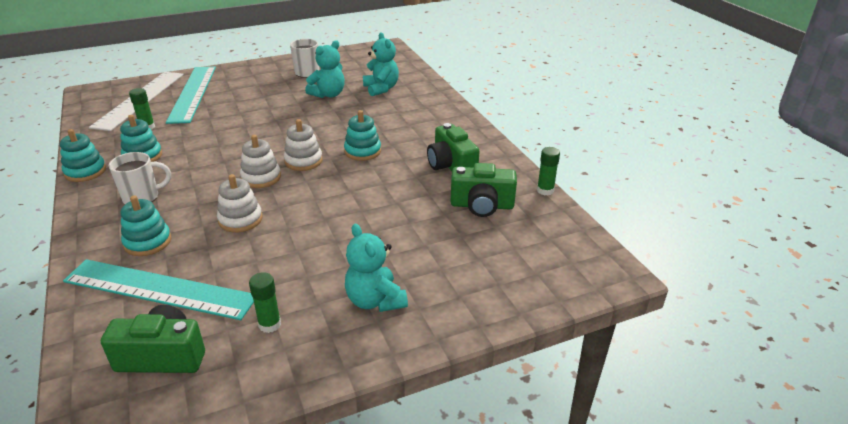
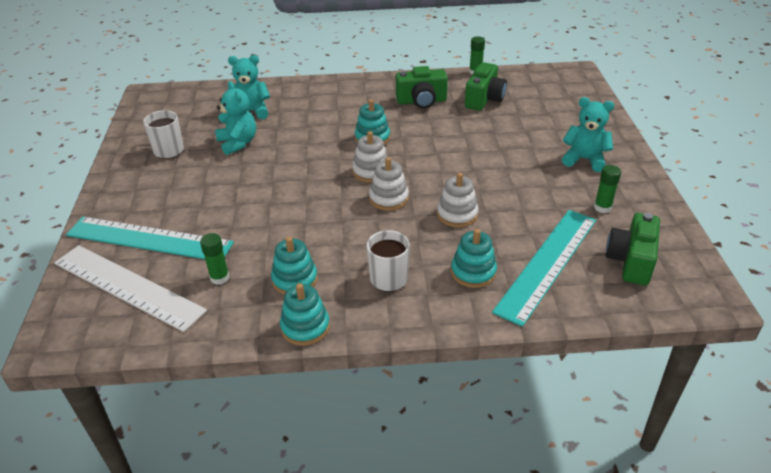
camera: 70 degrees left, 5 degrees up
turquoise teddy bear [345,224,408,312] -> turquoise teddy bear turned 150 degrees counterclockwise [562,97,614,172]

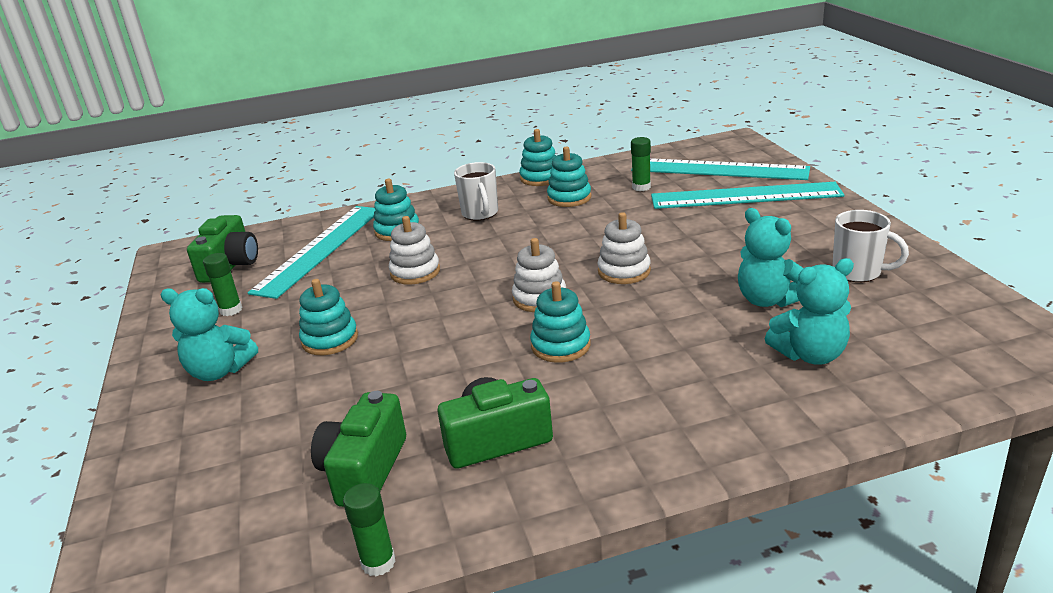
camera: 170 degrees right, 10 degrees down
white ruler [54,245,207,332] -> turquoise ruler [631,158,810,180]
white stacking toy [369,157,409,211] -> white stacking toy moved to [598,212,651,284]
none -> turquoise stacking toy [299,279,358,355]

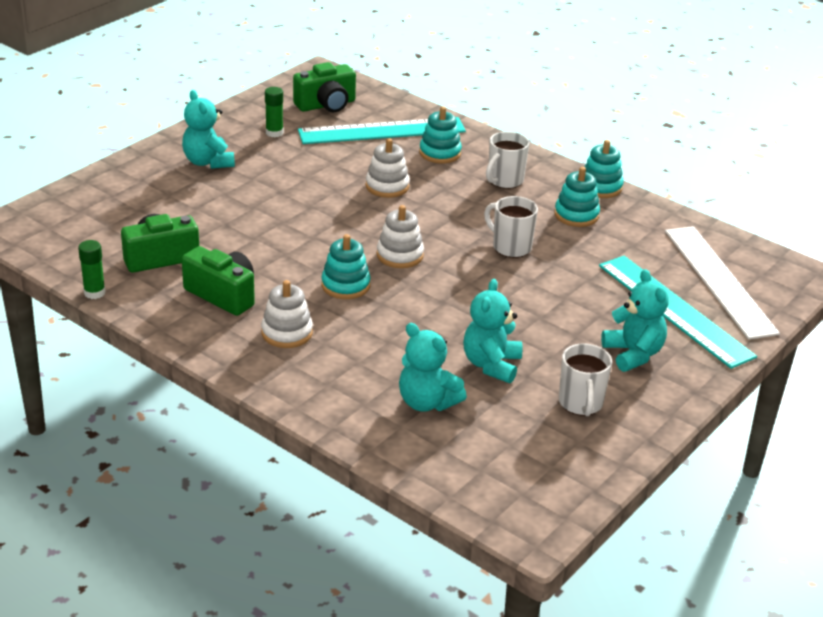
camera: 50 degrees right, 5 degrees up
turquoise stacking toy [299,279,358,355] -> none
white stacking toy [598,212,651,284] -> white stacking toy moved to [261,280,313,348]
green glue stick [631,137,651,191] -> none
turquoise ruler [631,158,810,180] -> white ruler [665,226,780,339]
none -> white mug [484,196,538,258]
none -> turquoise teddy bear [601,269,669,372]

